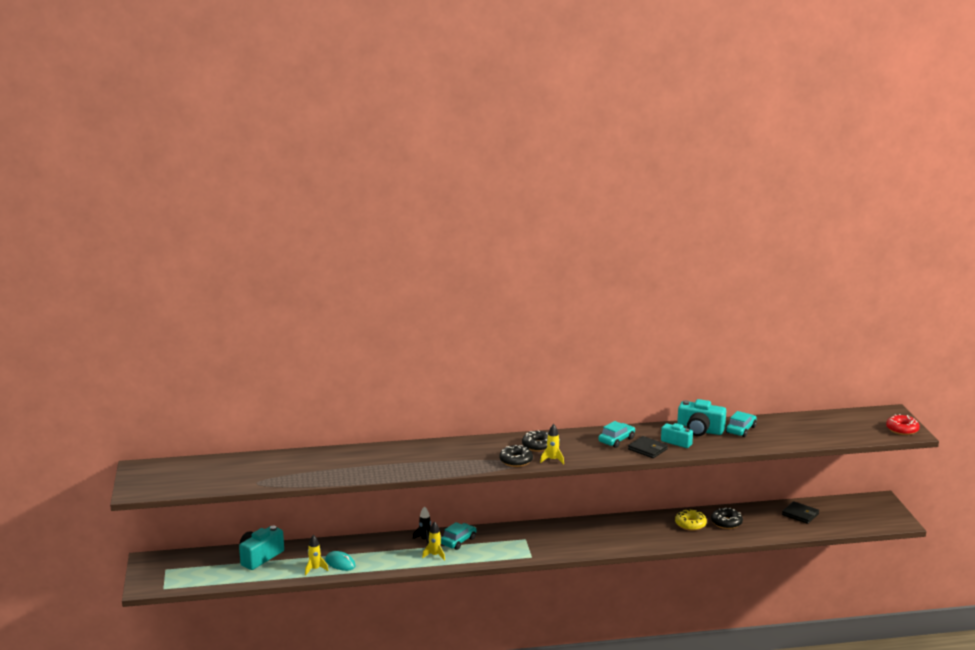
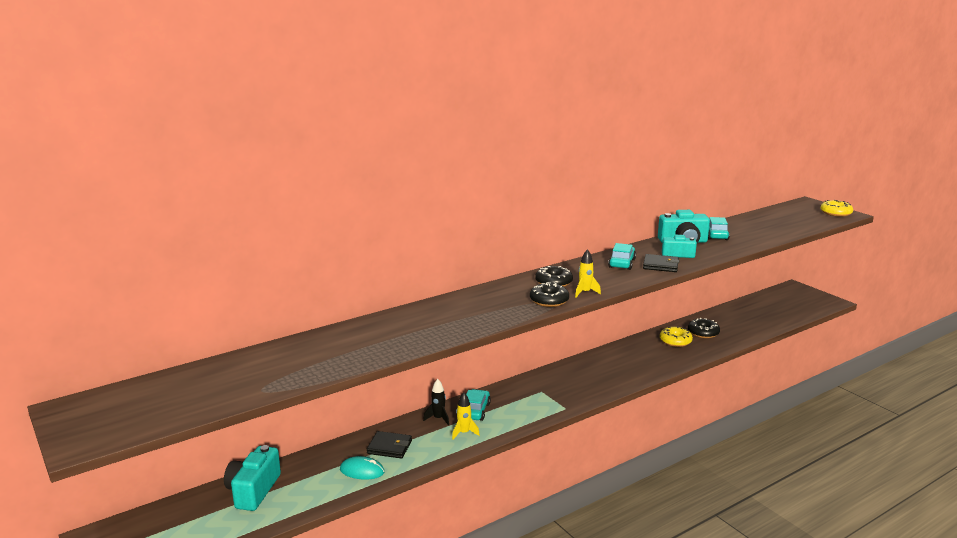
camera: 25 degrees left, 0 degrees up
yellow rocket [305,535,329,575] -> none
black wallet [782,501,819,524] -> black wallet moved to [367,431,412,459]
red donut [886,414,920,435] -> yellow donut [821,200,853,217]

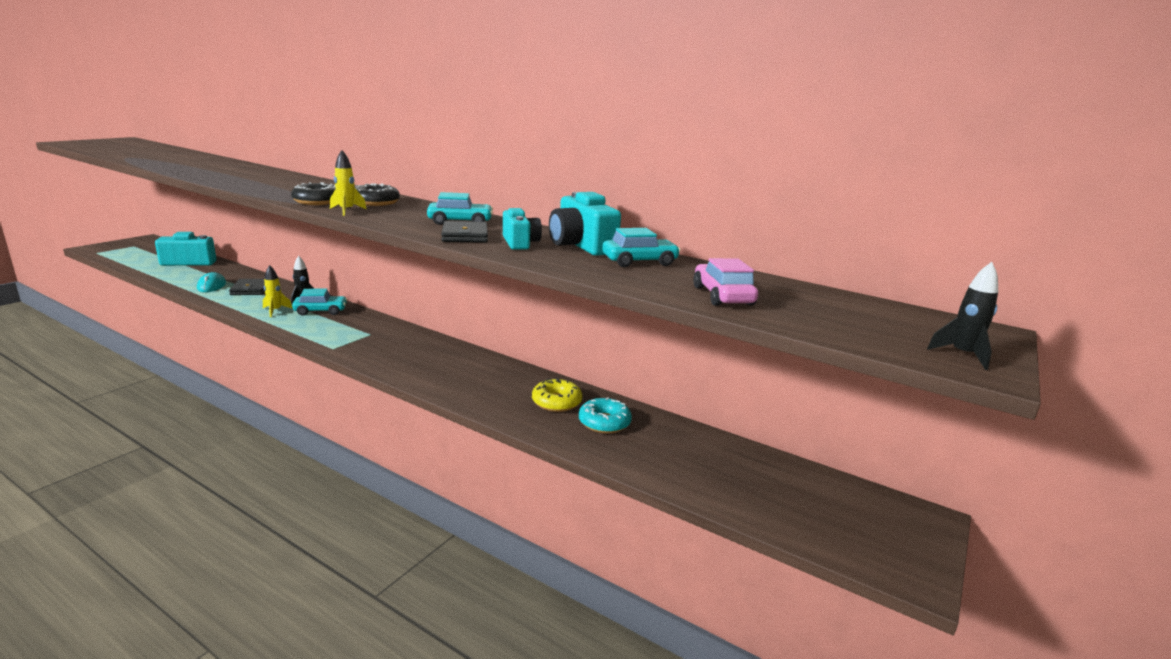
camera: 65 degrees right, 0 degrees up
black donut [688,318,720,338] -> turquoise donut [579,397,632,433]
yellow donut [821,200,853,217] -> black rocket [927,262,998,370]
none -> pink car [693,258,758,306]

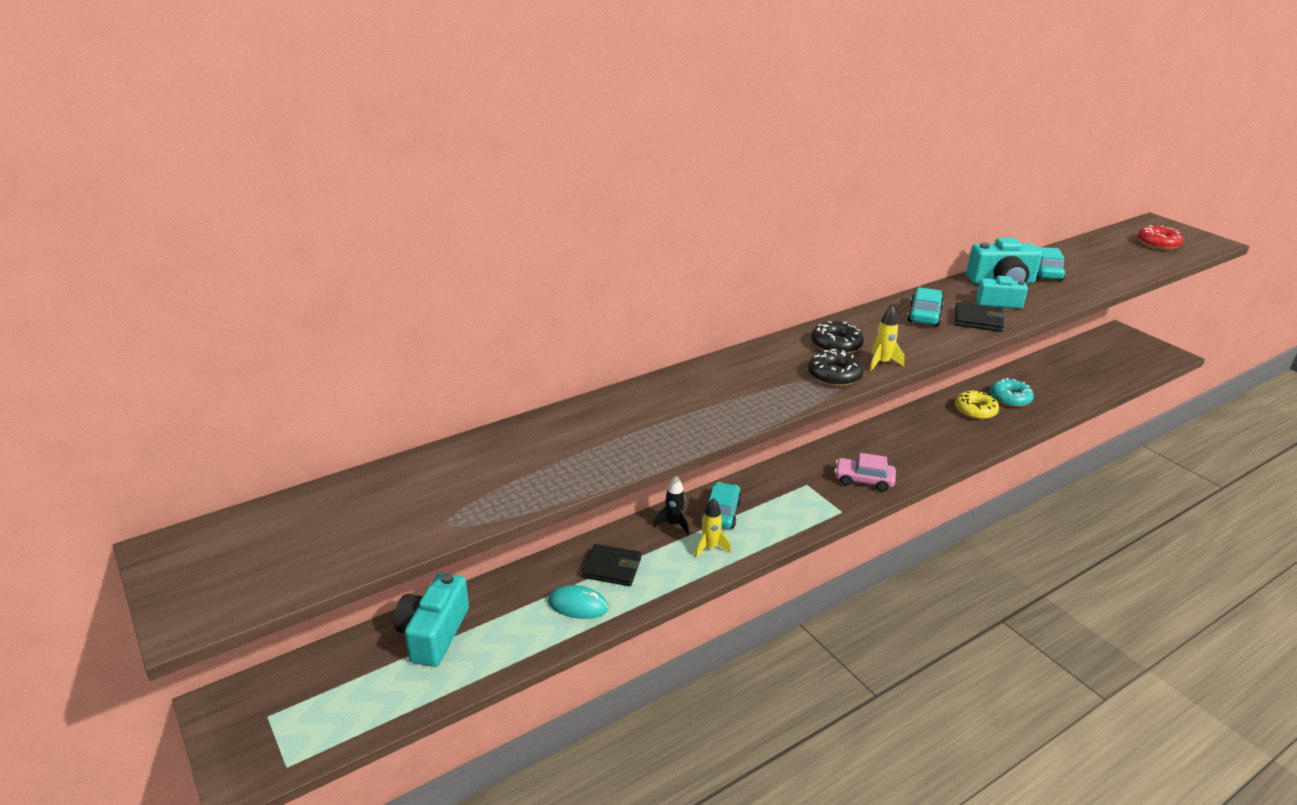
camera: 65 degrees left, 10 degrees up
pink car [693,258,758,306] -> pink car moved to [834,453,896,492]
black rocket [927,262,998,370] -> none
none -> red donut [1138,226,1183,250]

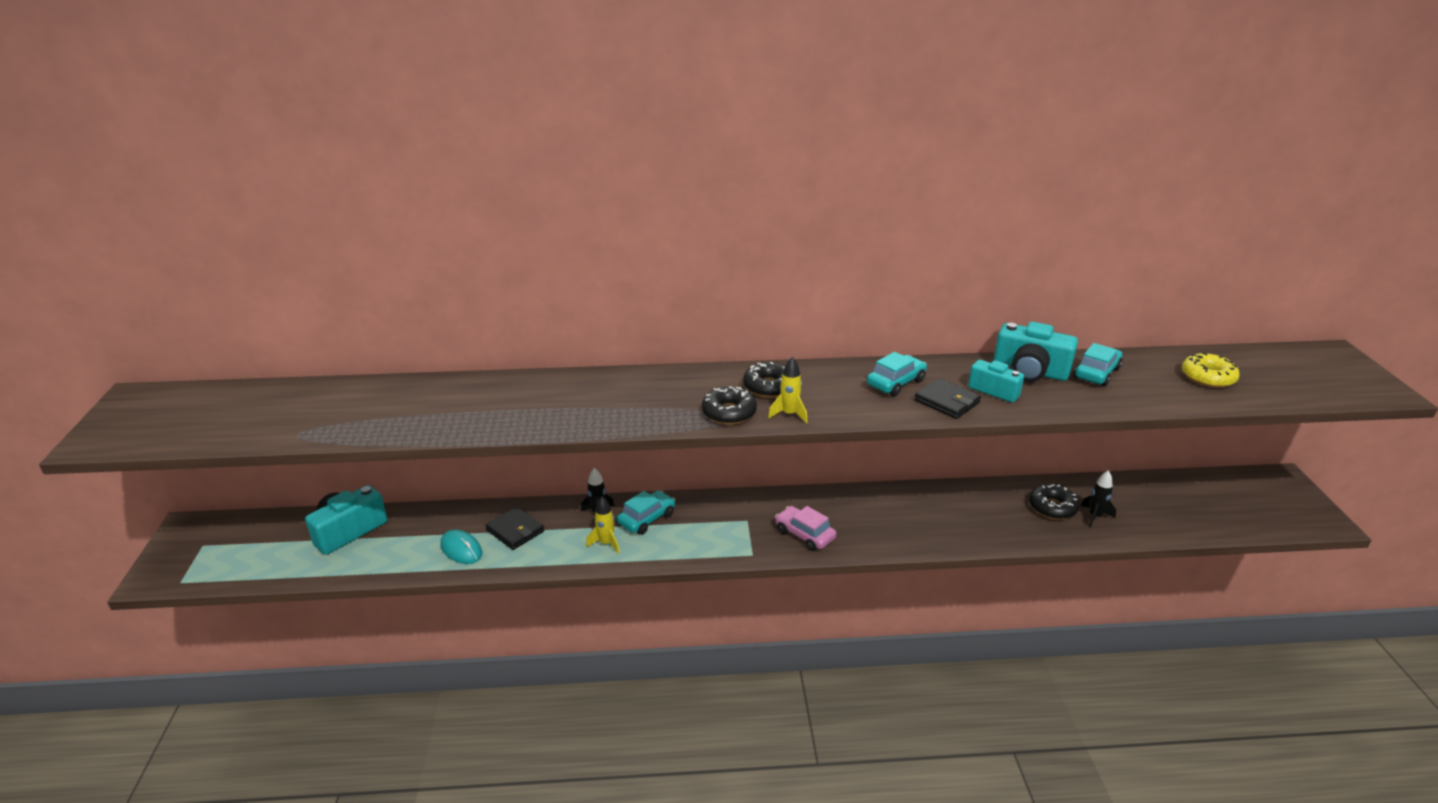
camera: 30 degrees right, 0 degrees up
yellow donut [955,391,999,420] -> yellow donut moved to [1182,353,1239,388]
turquoise donut [990,378,1034,407] -> black donut [1029,484,1079,520]
red donut [1138,226,1183,250] -> none
none -> black rocket [1081,470,1116,528]

